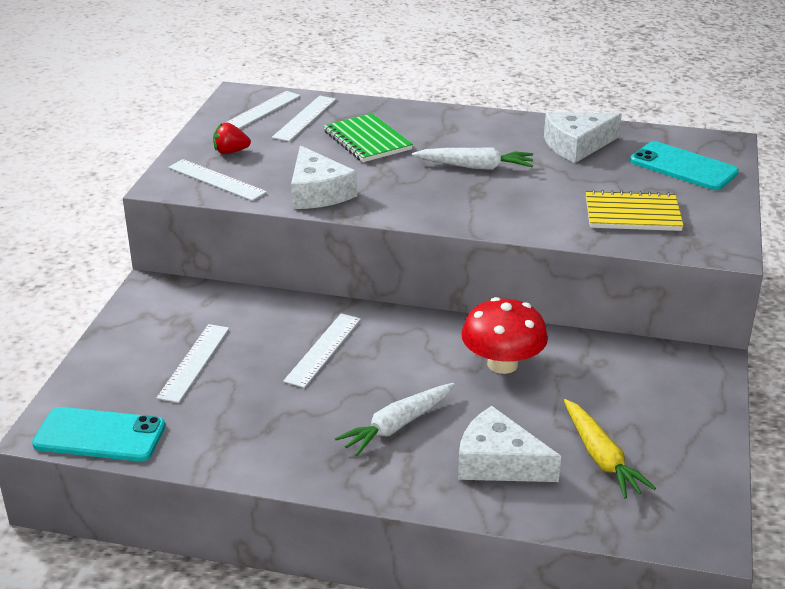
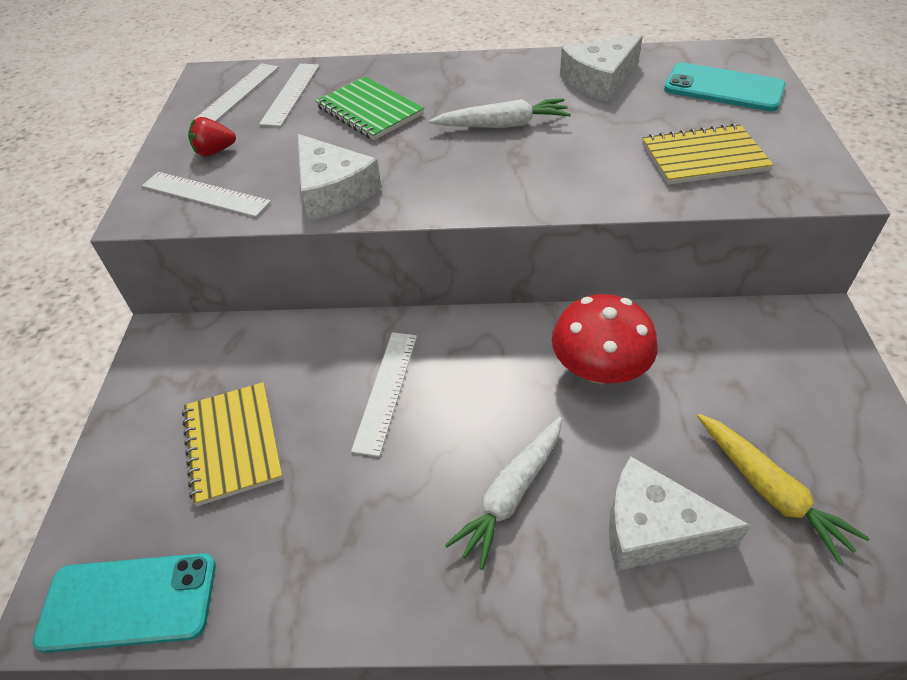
camera: 10 degrees left, 15 degrees up
white ruler [157,324,229,403] -> yellow notebook [182,382,283,506]

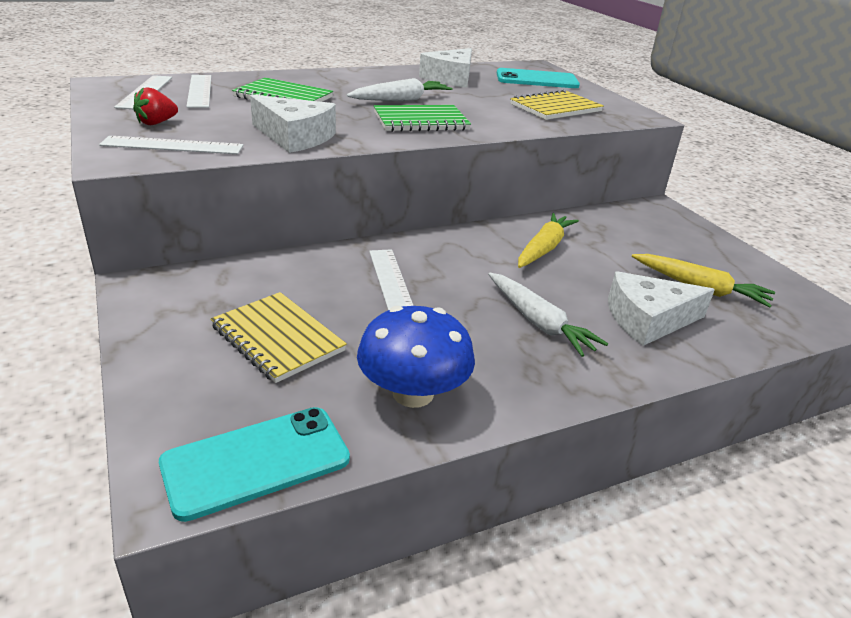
camera: 30 degrees left, 15 degrees down
white carrot [445,417,562,570] -> white carrot turned 45 degrees counterclockwise [488,273,608,357]
red mushroom [552,294,658,384] -> yellow carrot [518,213,579,268]
none -> blue mushroom [357,306,475,408]
none -> green notebook [374,105,471,132]

